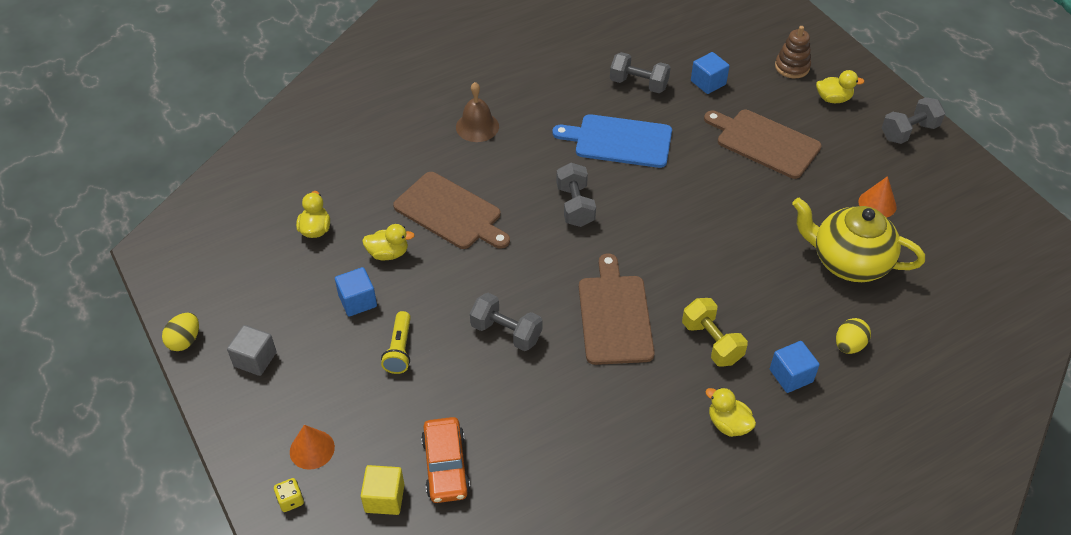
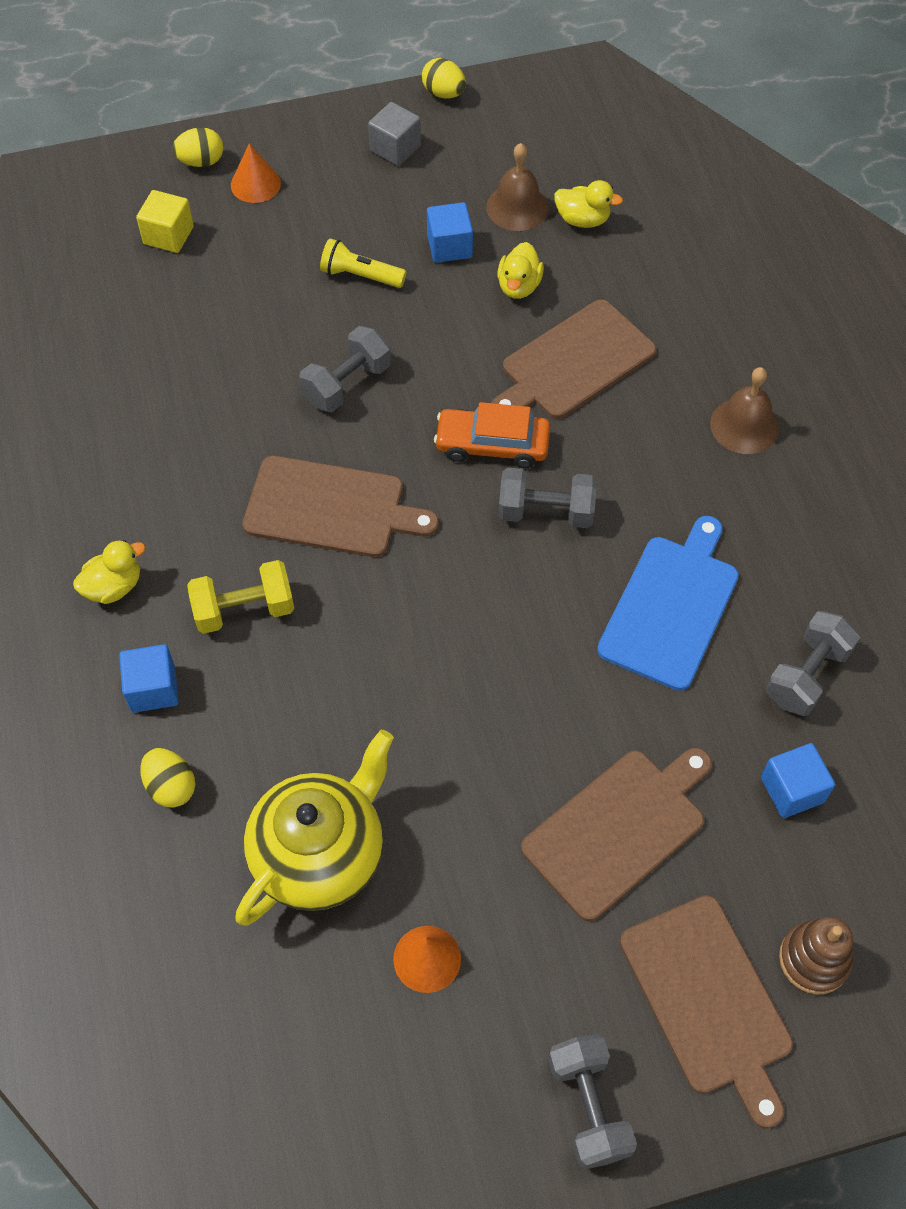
camera: 105 degrees right, 10 degrees up
yellow dice [274,478,304,512] -> yellow egg [172,127,223,167]
orange car [421,417,470,503] -> orange car moved to [434,402,551,468]
yellow duck [816,70,864,103] -> brown cutting board [620,895,793,1128]
none -> brown bell [486,143,549,231]

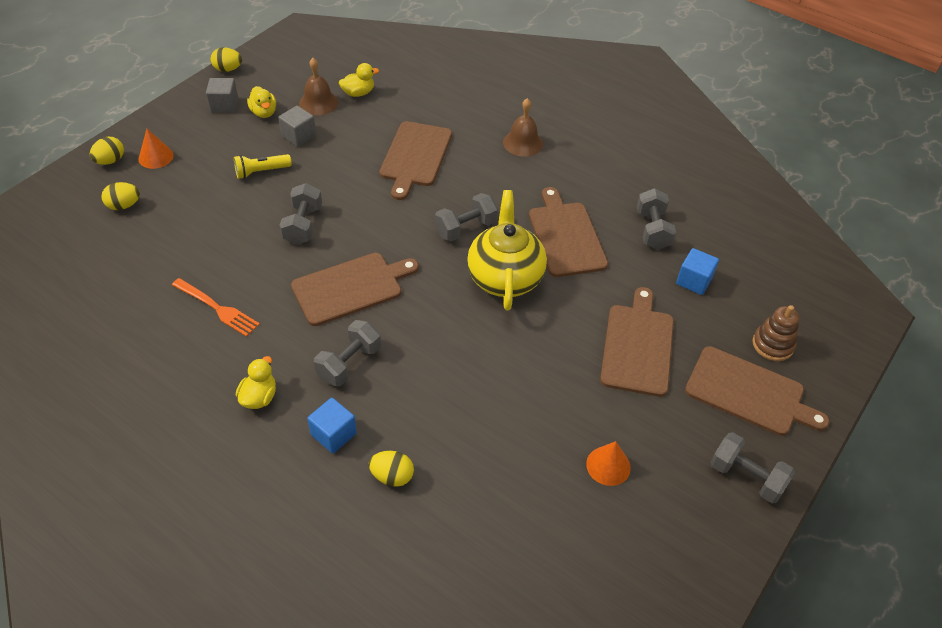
camera: 40 degrees left, 10 degrees down
yellow cube [136,190,194,253] -> yellow egg [102,182,140,210]
yellow dumbbell [187,560,294,634] -> grey dumbbell [314,320,381,386]
yellow teapot [235,730,394,926] -> yellow teapot moved to [467,190,547,310]
blue cube [427,202,473,263] -> grey cube [278,106,316,147]
orange car [434,402,551,468] -> none
yellow duck [497,242,544,299] -> yellow duck moved to [247,86,276,118]
blue cutting board [597,516,739,691] -> brown cutting board [529,187,608,277]
none -> orange fork [172,278,260,337]

